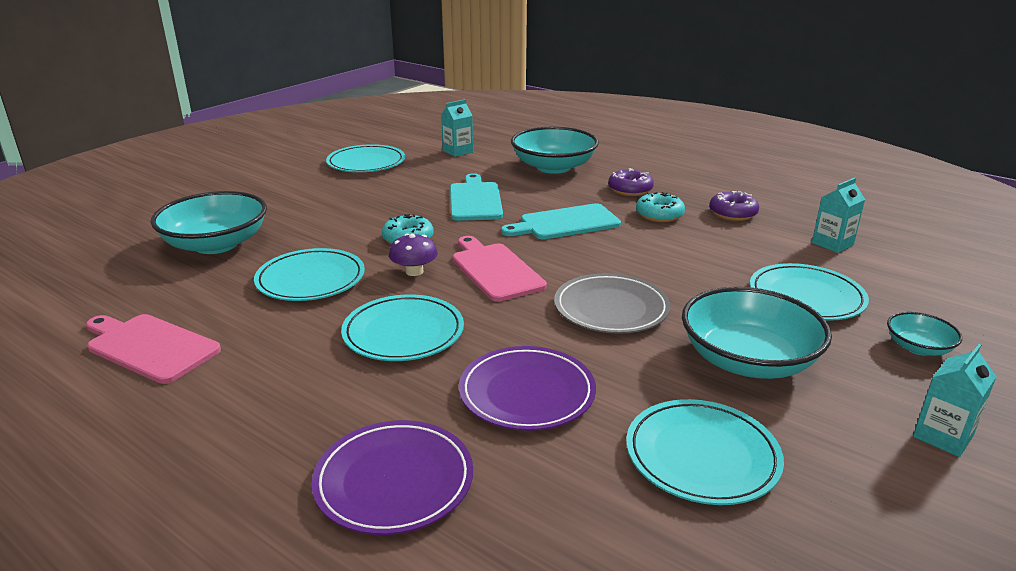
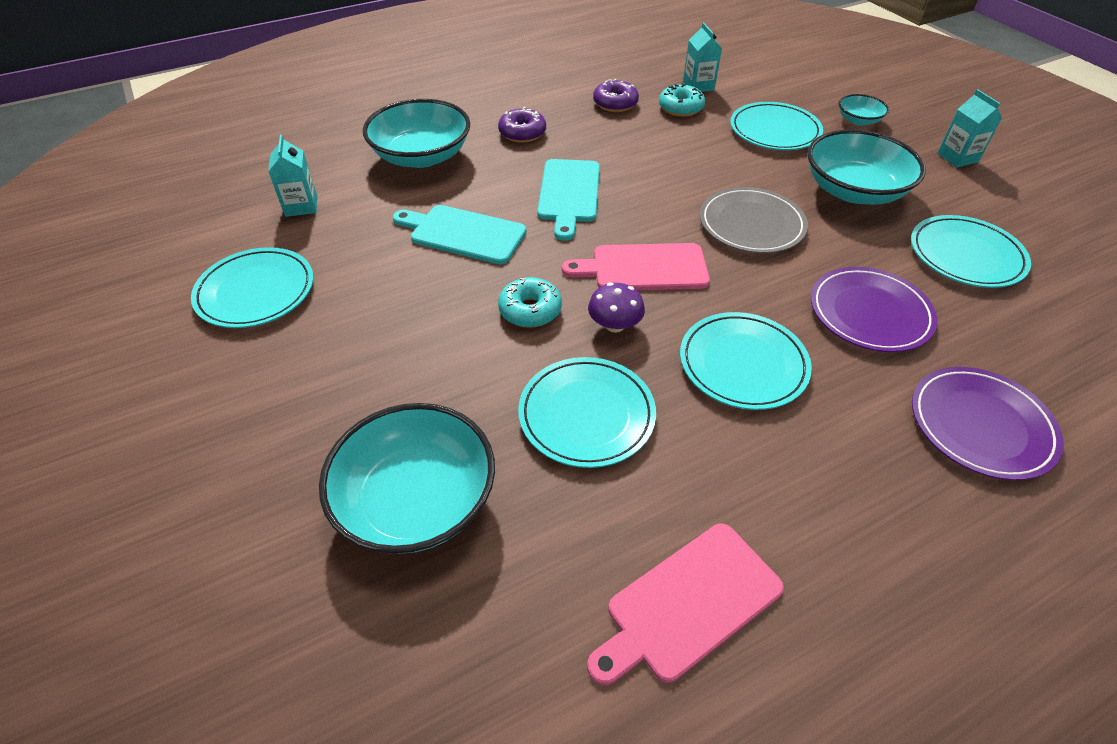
camera: 65 degrees left, 20 degrees up
turquoise donut [636,192,685,222] -> turquoise donut moved to [659,83,705,117]

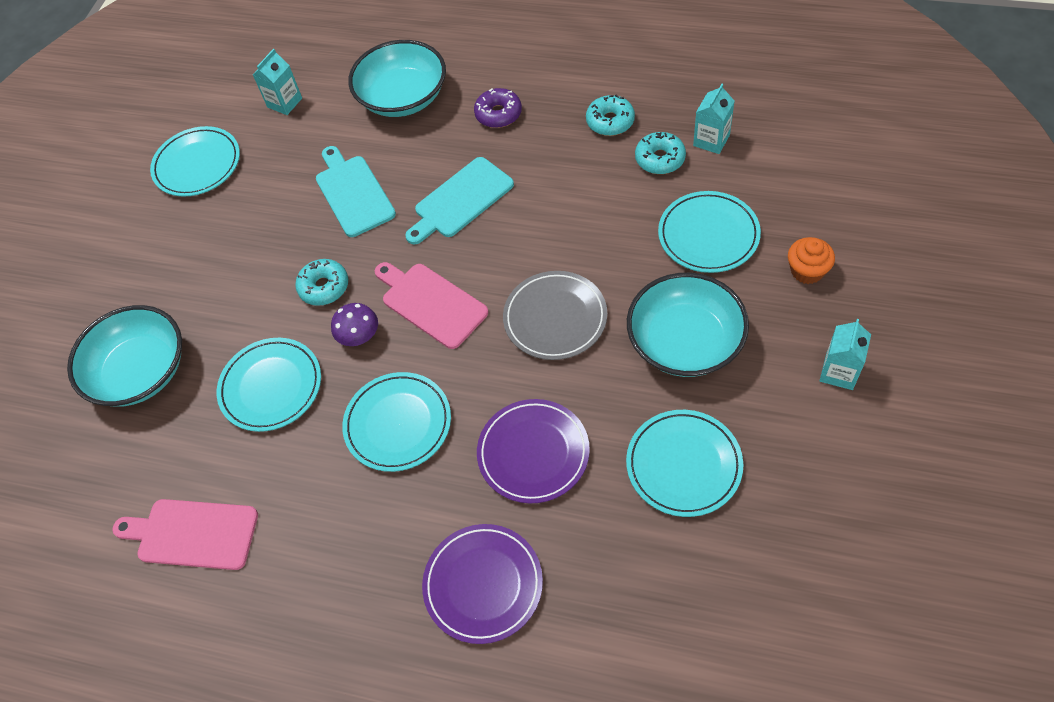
camera: 50 degrees right, 10 degrees up
purple donut [593,79,639,112] -> turquoise donut [586,95,635,136]
turquoise bowl [839,94,889,126] -> orange cupcake [788,237,835,284]

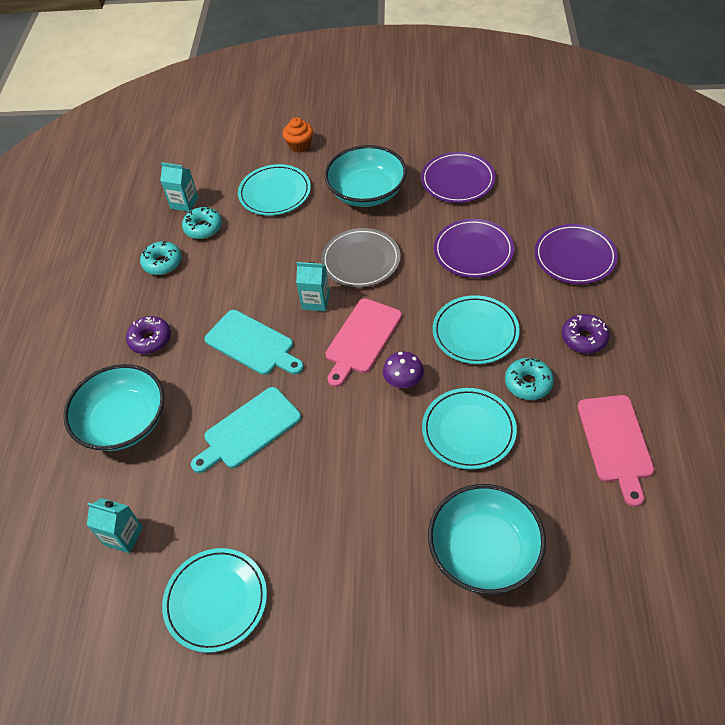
camera: 105 degrees left, 5 degrees down
turquoise donut [295,259,348,306] -> turquoise donut moved to [505,357,554,400]
turquoise plate [626,410,743,517] -> purple plate [421,152,495,203]
turquoise carton [820,319,871,390] -> turquoise carton moved to [296,262,330,311]
none -> purple donut [562,314,610,354]

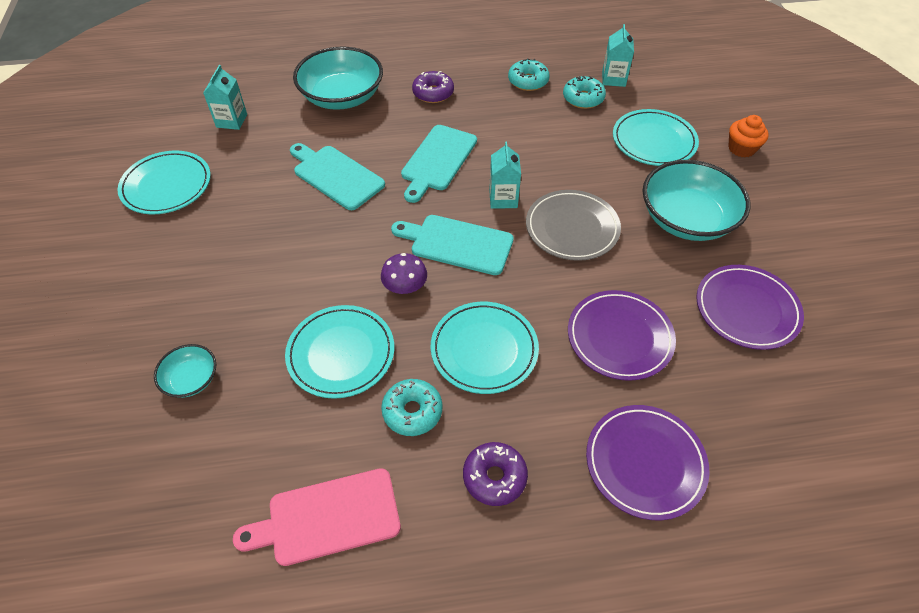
camera: 75 degrees right, 0 degrees up
pink cutting board [326,298,402,387] -> turquoise cutting board [391,215,514,275]
turquoise bowl [428,484,546,594] -> turquoise bowl [154,344,216,398], size x0.49

